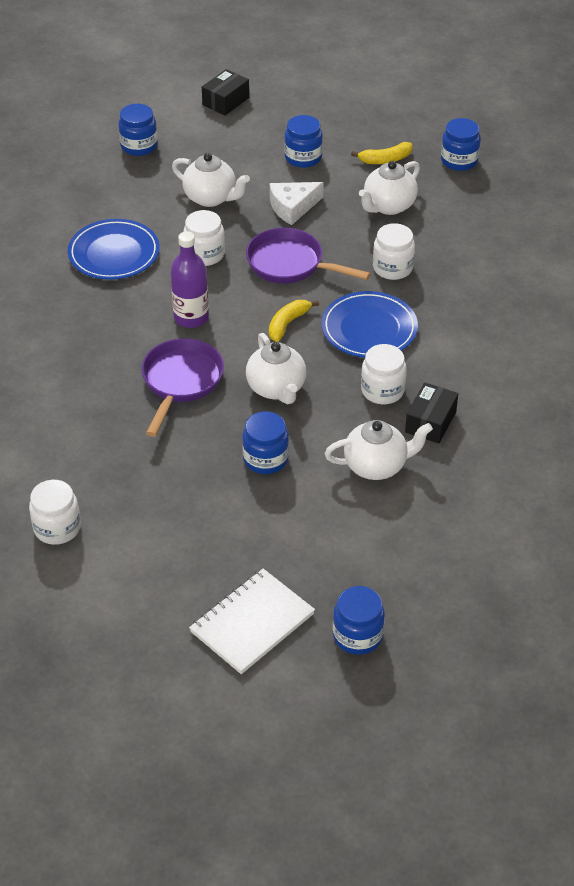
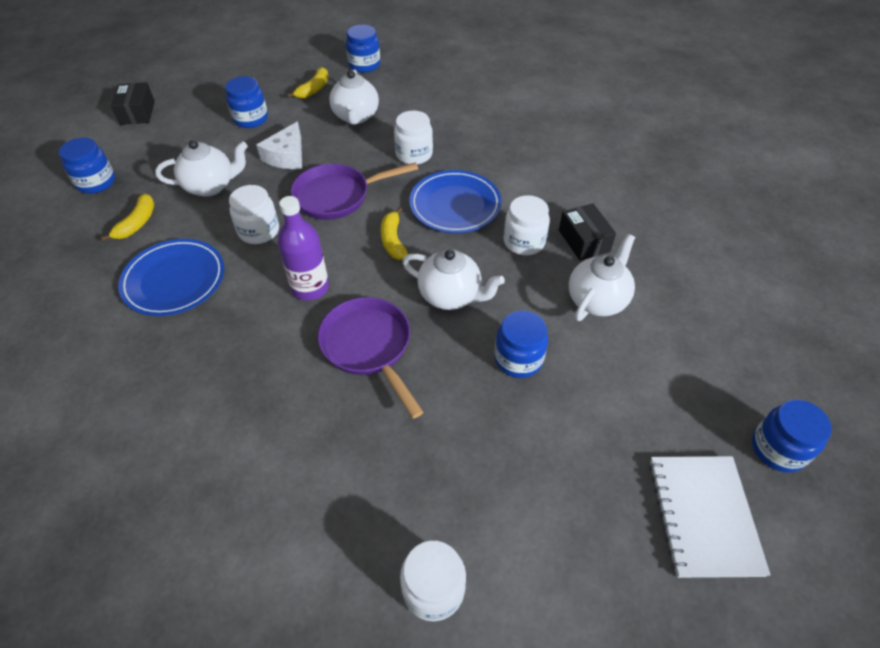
camera: 45 degrees left, 5 degrees up
none -> yellow banana [101,194,154,242]

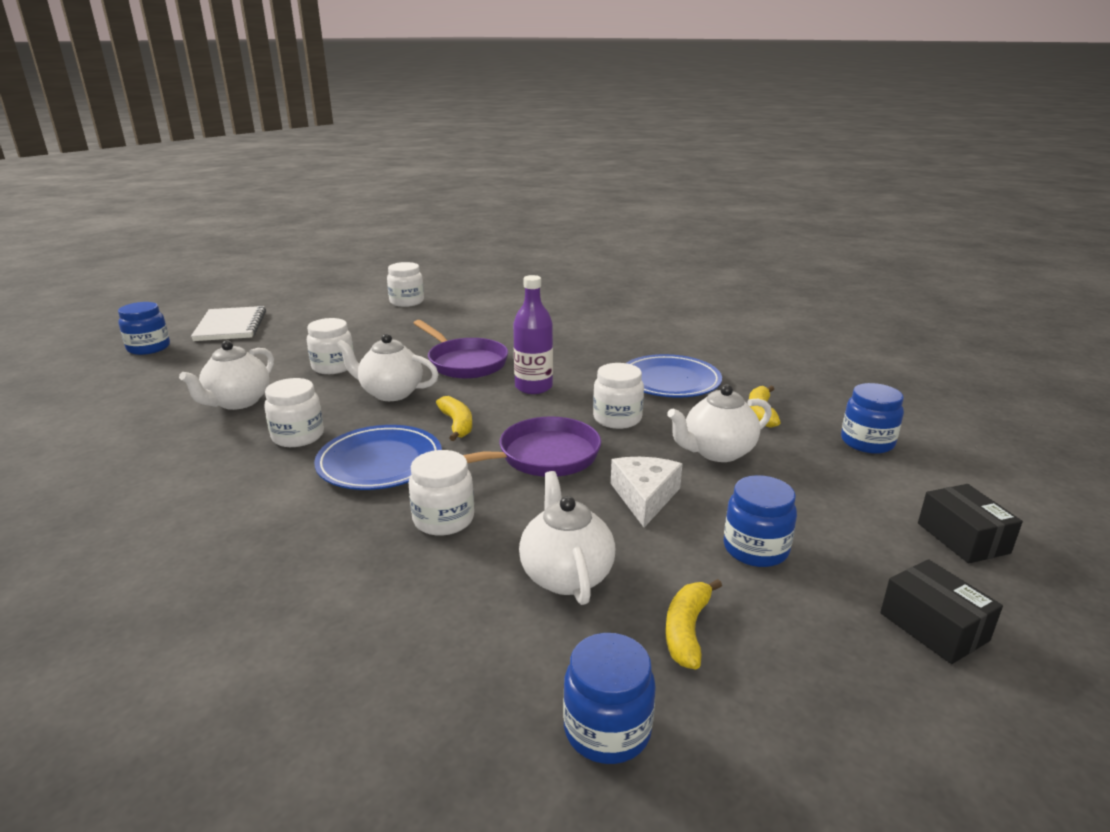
camera: 170 degrees right, 25 degrees down
blue jar [495,310,548,378] -> white jar [307,318,354,374]
black box [559,203,616,261] -> black box moved to [880,559,1003,664]

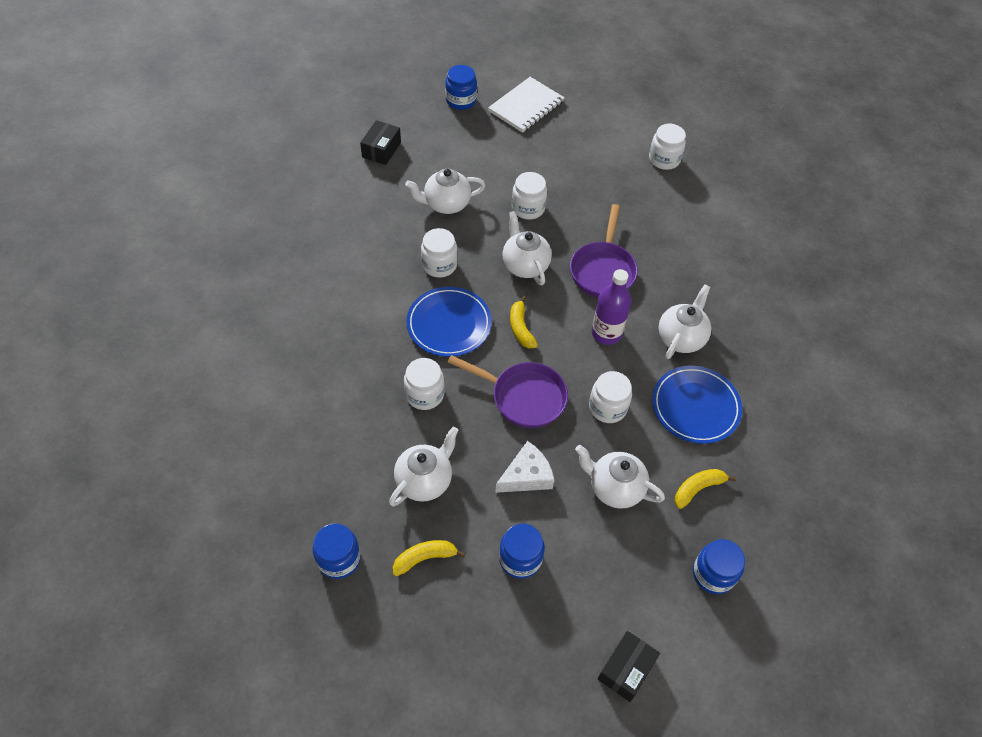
camera: 50 degrees right, 30 degrees up
yellow banana [436,396,472,441] -> yellow banana turned 135 degrees clockwise [510,296,538,349]
black box [880,559,1003,664] -> black box moved to [360,120,401,165]
none -> white teapot [659,284,711,359]

